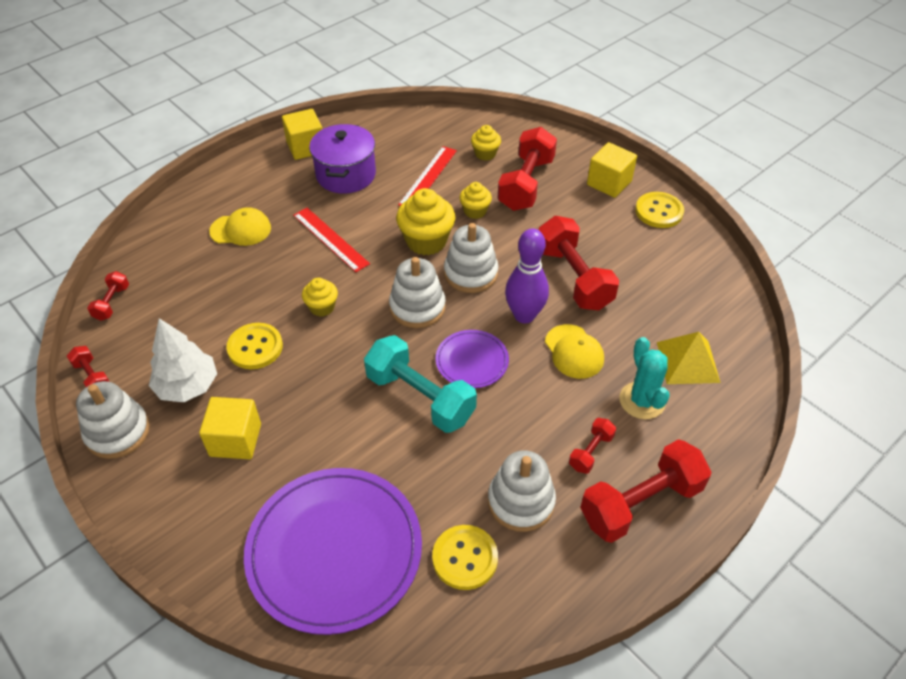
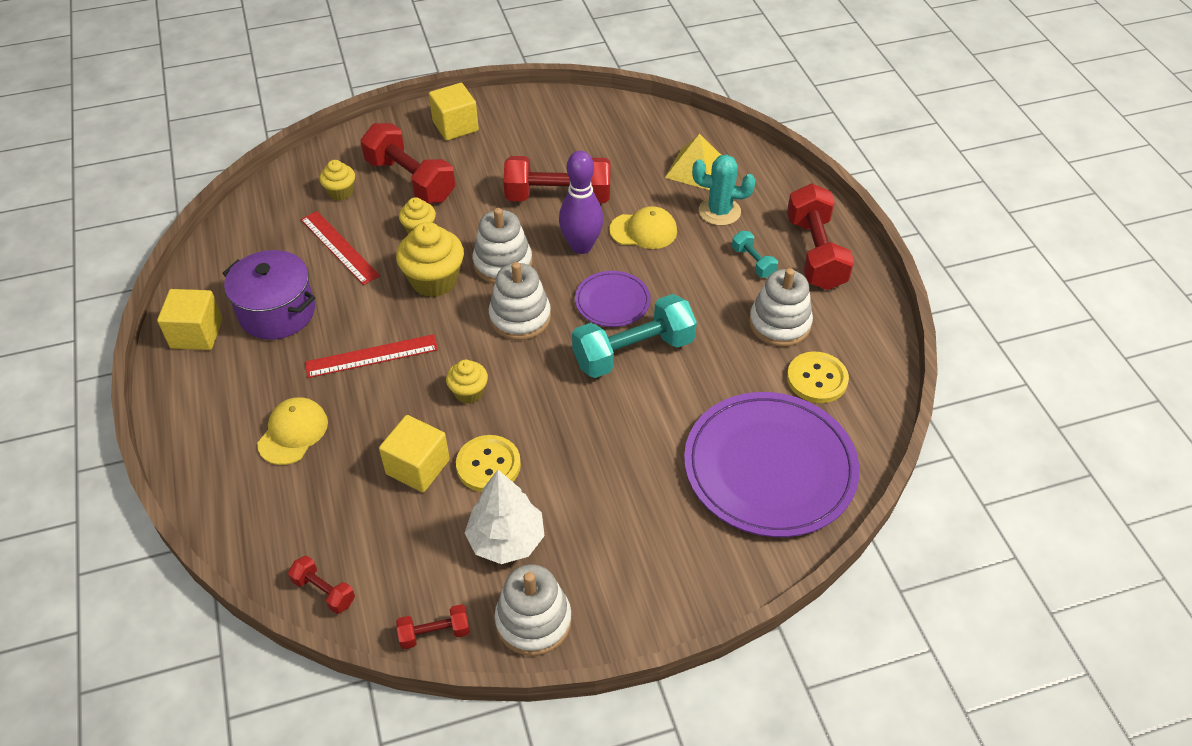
camera: 65 degrees left, 0 degrees up
yellow cube [199,397,261,459] -> yellow cube moved to [379,415,450,493]
red dumbbell [569,418,616,474] -> turquoise dumbbell [732,231,778,278]
yellow button [635,192,684,228] -> none

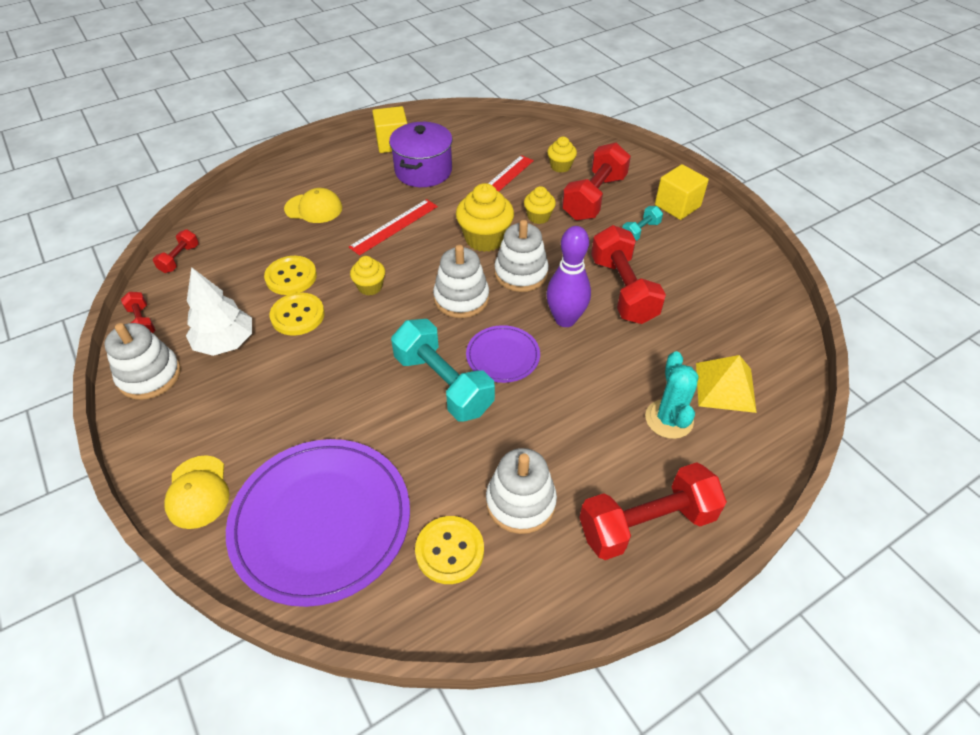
camera: 75 degrees right, 0 degrees up
red ruler [305,334,438,378] -> red ruler turned 75 degrees clockwise [349,199,438,255]
yellow cube [379,415,450,493] -> yellow button [264,256,317,295]
yellow cap [609,206,677,249] -> yellow cap moved to [164,455,230,529]
turquoise dumbbell [732,231,778,278] -> turquoise dumbbell moved to [622,206,663,241]

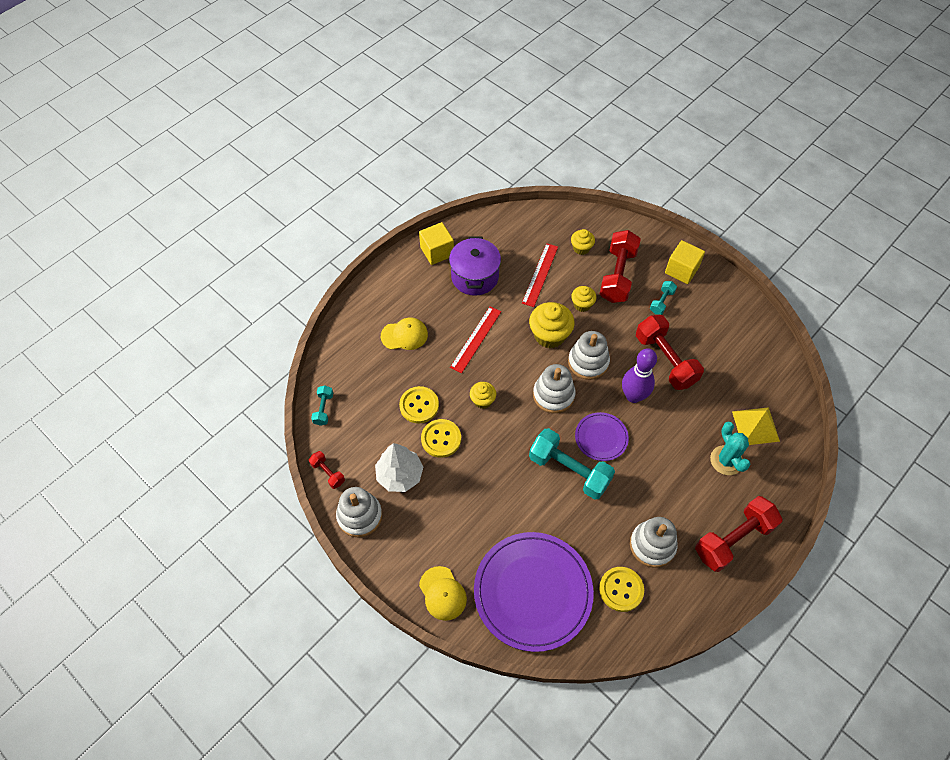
camera: 15 degrees left, 10 degrees up
red dumbbell [153,229,199,273] -> turquoise dumbbell [311,385,333,426]

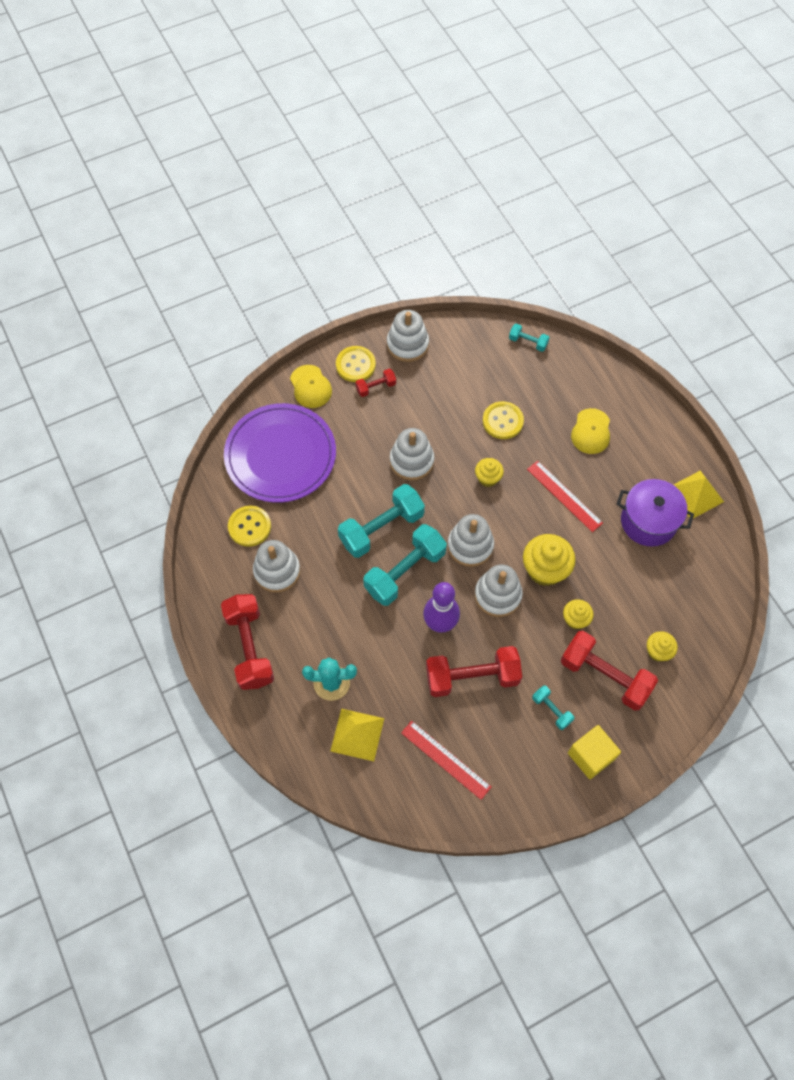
camera: 110 degrees right, 5 degrees up
red dumbbell [309,451,345,489] -> red dumbbell moved to [356,369,396,397]
white tree [375,443,423,492] -> none
yellow cube [419,222,454,265] -> yellow pyramid [674,470,724,518]
yellow cap [419,566,467,621] -> yellow cap turned 105 degrees counterclockwise [290,365,332,408]
yellow button [421,419,461,458] -> yellow button moved to [336,346,376,382]
red ruler [522,243,558,307] -> red ruler moved to [401,721,491,800]
purple plate [575,412,629,461] -> turquoise dumbbell [363,524,447,606]
none -> white stacking toy [390,428,434,481]

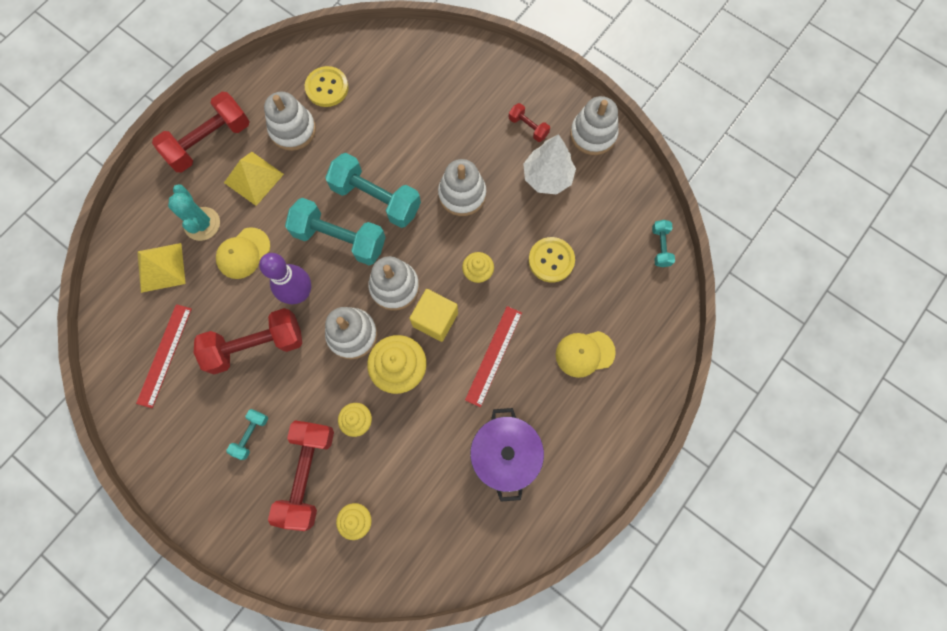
camera: 65 degrees right, 10 degrees up
purple plate [224,403,336,503] -> none
yellow cap [290,365,332,408] -> yellow cap moved to [216,227,270,279]
yellow button [336,346,376,382] -> none
red dumbbell [426,646,522,697] -> red dumbbell turned 75 degrees counterclockwise [194,308,302,374]
yellow cube [568,725,621,779] -> yellow cube moved to [409,289,458,342]
yellow pyramid [674,470,724,518] -> yellow pyramid moved to [224,152,284,206]
none -> white tree [523,134,576,194]

